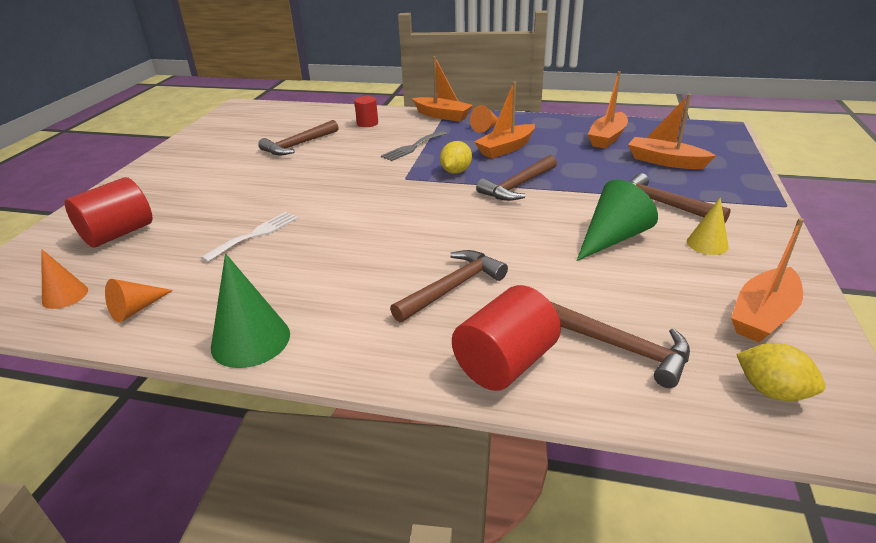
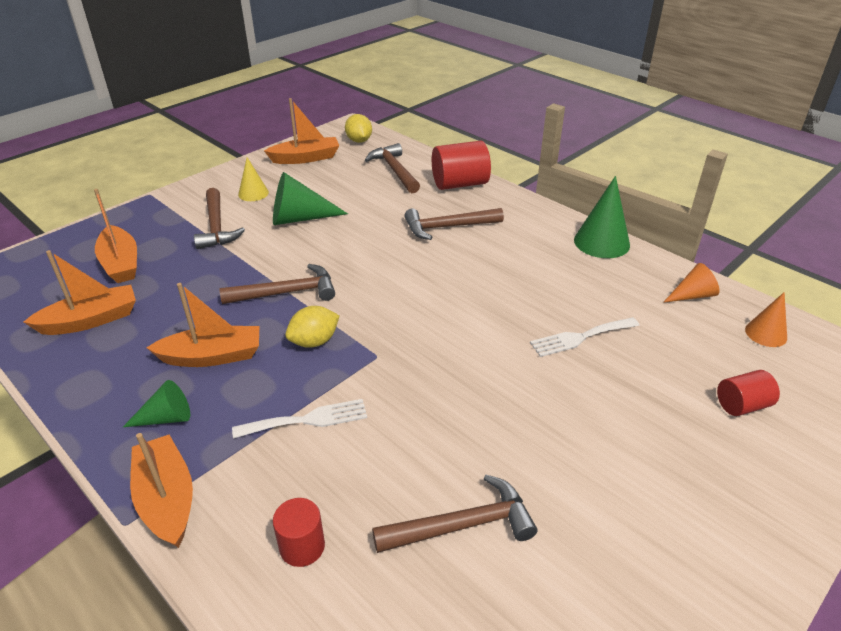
camera: 150 degrees left, 5 degrees up
red cylinder [64,177,153,248] -> red cylinder [717,370,780,416], size x0.59
grey fork [381,131,447,161] -> white fork [232,399,367,439]
orange cone [470,105,498,133] -> green cone [123,380,190,427]

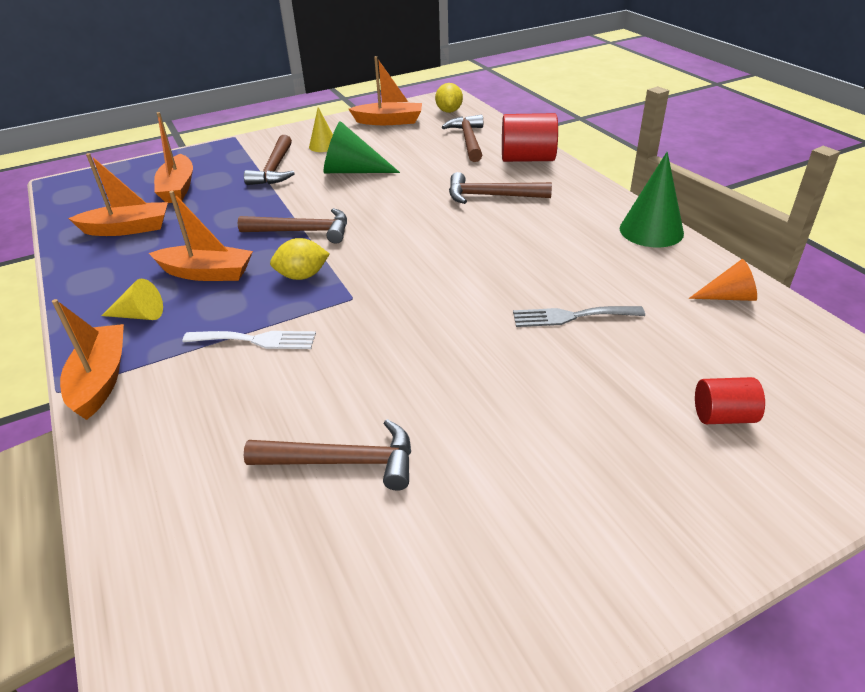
camera: 20 degrees right, 0 degrees up
green cone [123,380,190,427] -> yellow cone [102,279,163,320]
red cylinder [273,498,325,567] -> none
white fork [530,317,640,357] -> grey fork [513,306,645,327]
orange cone [745,292,787,347] -> none

